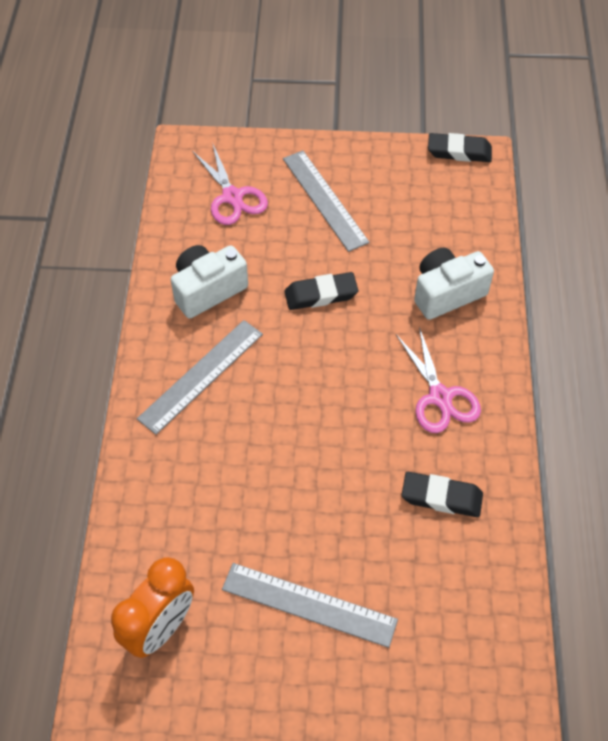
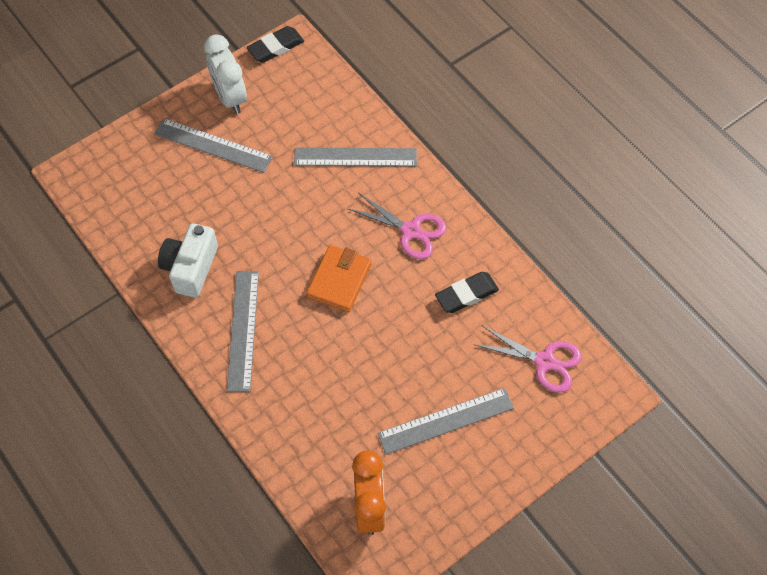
camera: 40 degrees left, 5 degrees up
pink scissors [192,145,268,225] -> pink scissors moved to [474,326,582,393]
black eraser [284,272,358,310] -> none
white camera [414,247,494,320] -> grey ruler [294,147,417,167]
none -> white clock [204,34,247,114]
none -> orange wallet [306,245,372,312]

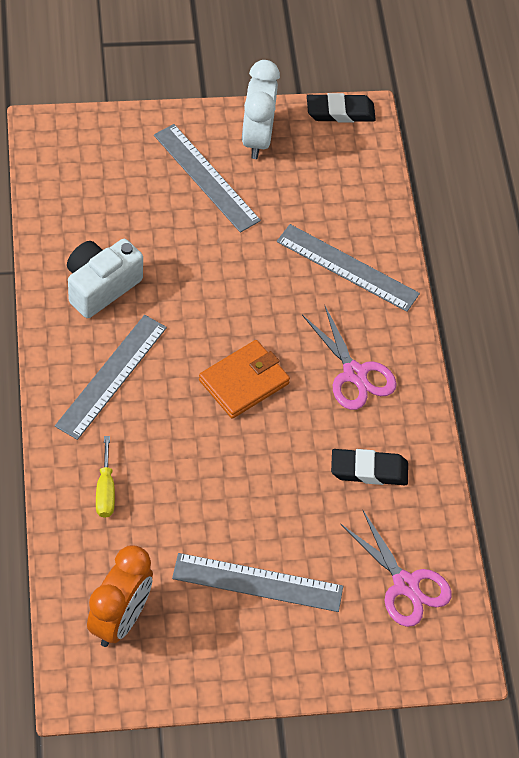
camera: 25 degrees right, 5 degrees down
none -> yellow screwdriver [96,436,115,518]

